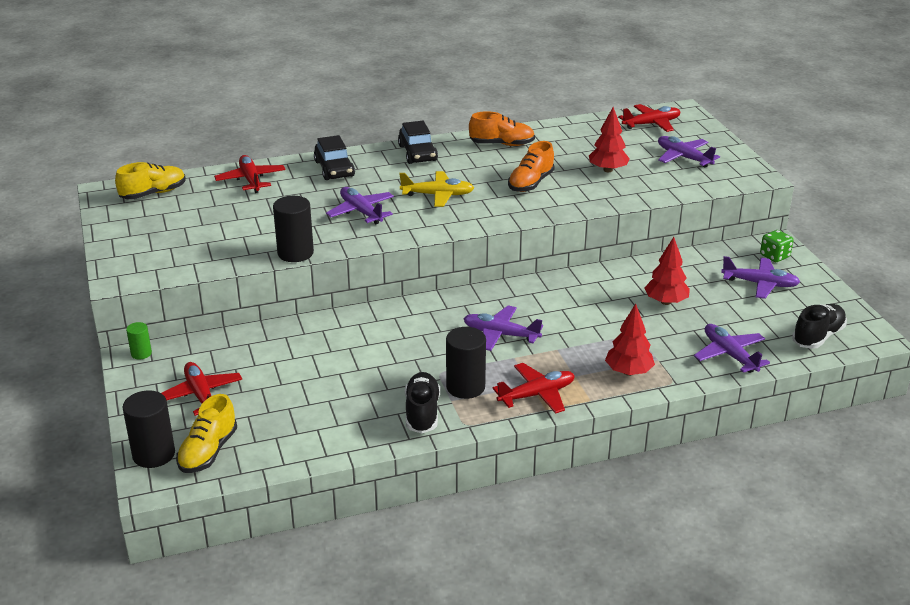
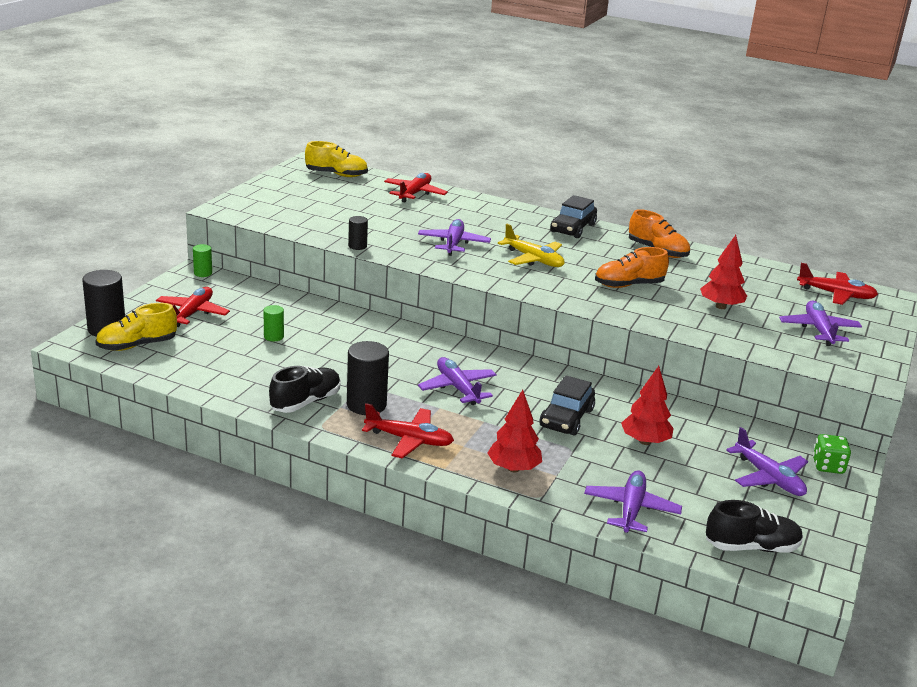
camera: 40 degrees right, 5 degrees down
black cylinder [273,196,314,262] -> black cylinder [348,216,368,250], size x0.54
black car [314,135,355,180] -> black car moved to [539,375,595,435]
none -> green cylinder [263,305,284,341]

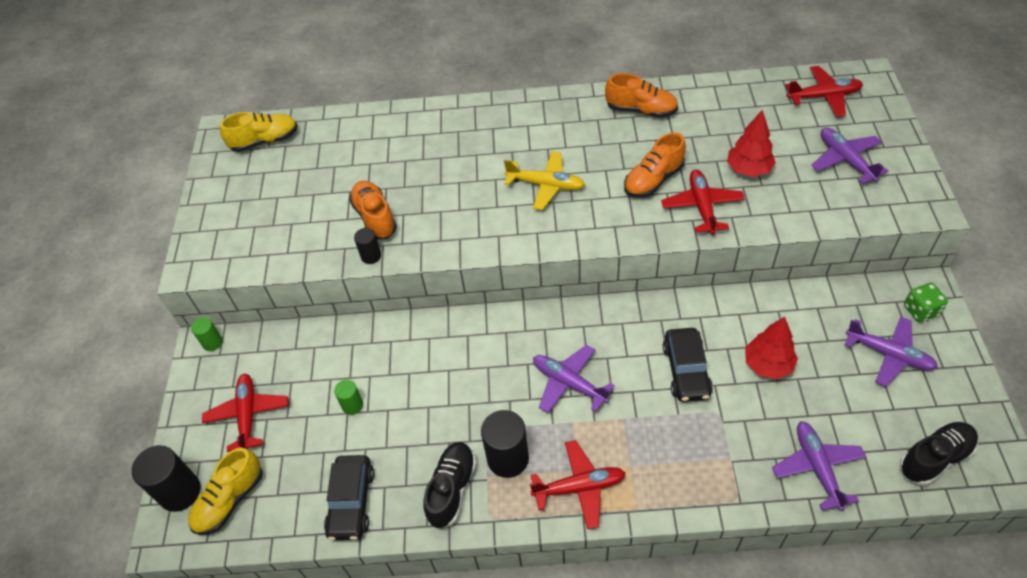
camera: 20 degrees left, 25 degrees up
red plane [384,173,448,202] -> red plane moved to [661,170,745,235]
purple plane [418,219,491,256] -> none
red tree [487,390,542,473] -> none
black car [550,195,597,238] -> black car moved to [324,455,374,540]
none -> orange shoe [349,180,397,239]

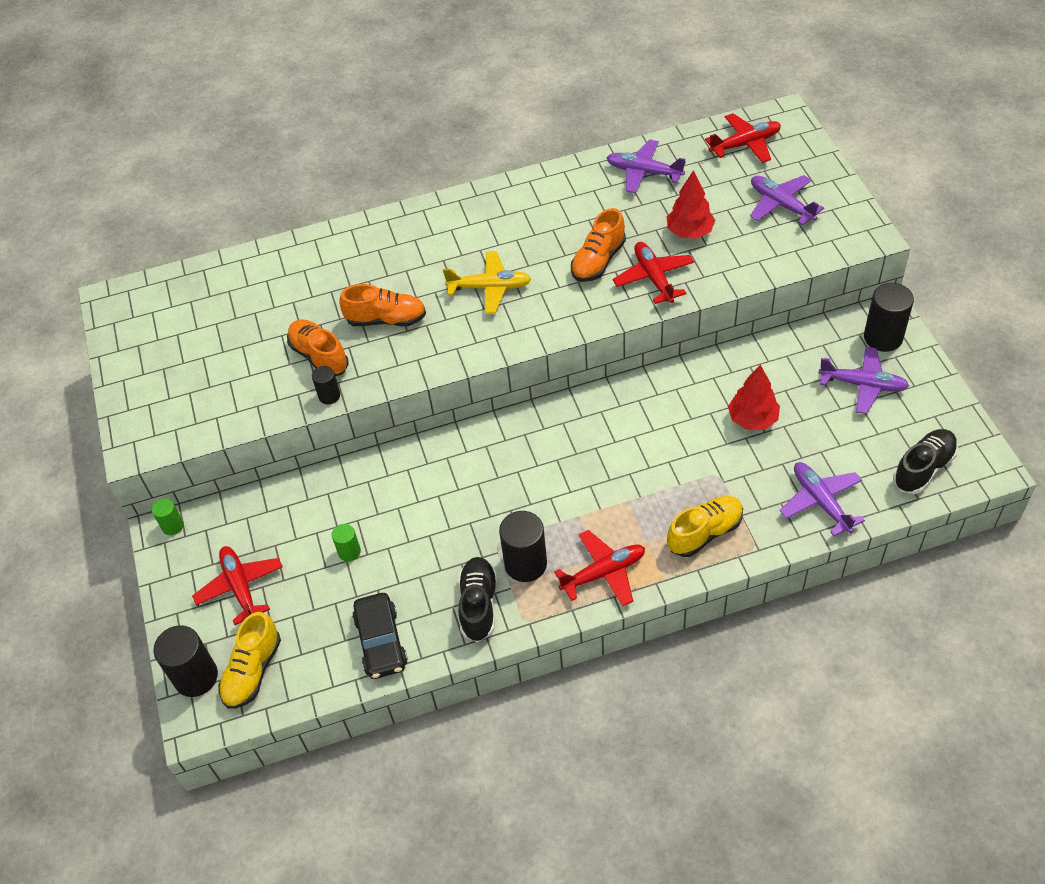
camera: 15 degrees left, 0 degrees up
yellow shoe [220,112,298,152] -> yellow shoe moved to [667,496,743,557]
purple plane [533,345,615,413] -> purple plane moved to [607,140,686,193]
orange shoe [605,73,678,118] -> orange shoe moved to [339,284,426,326]
black car [663,328,713,402] -> none
green dice [904,283,948,322] -> black cylinder [864,283,914,352]

